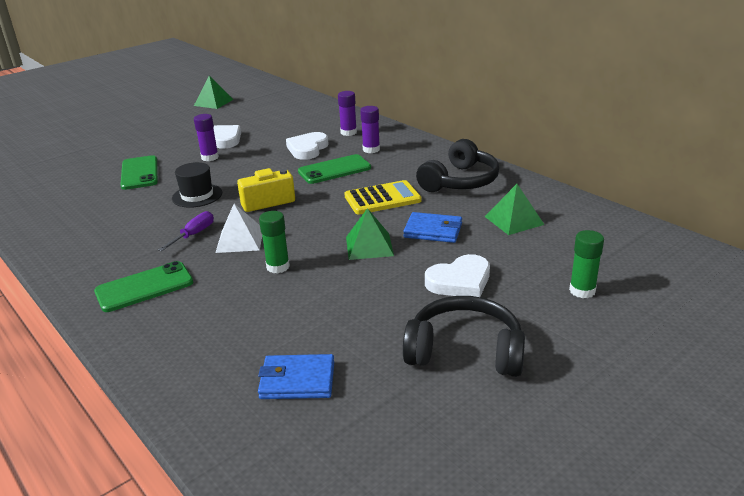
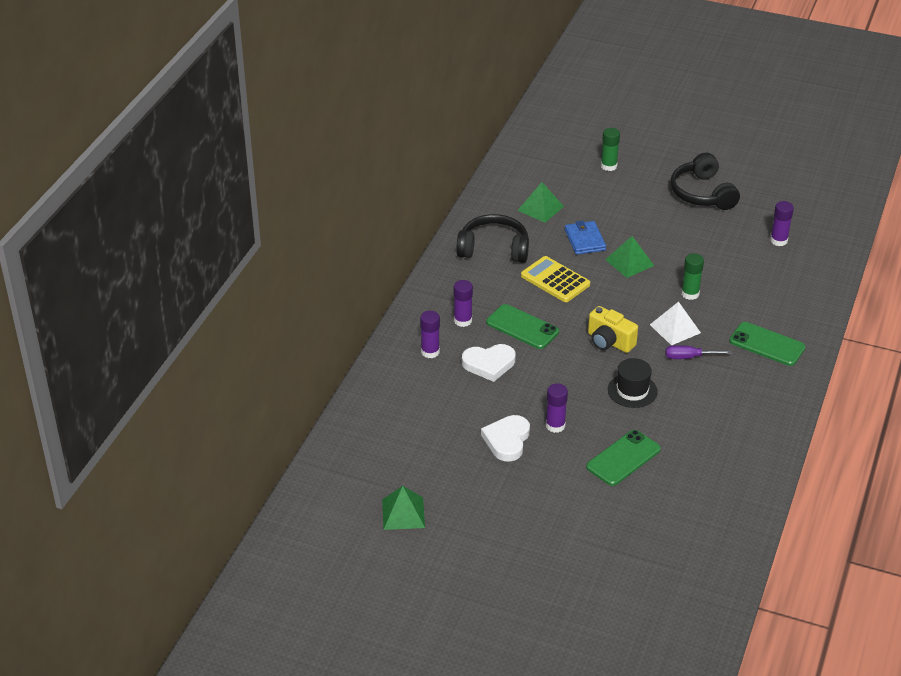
camera: 120 degrees left, 10 degrees up
blue wallet [258,354,334,399] -> purple glue stick [770,201,794,246]
white heart [425,254,490,297] -> none

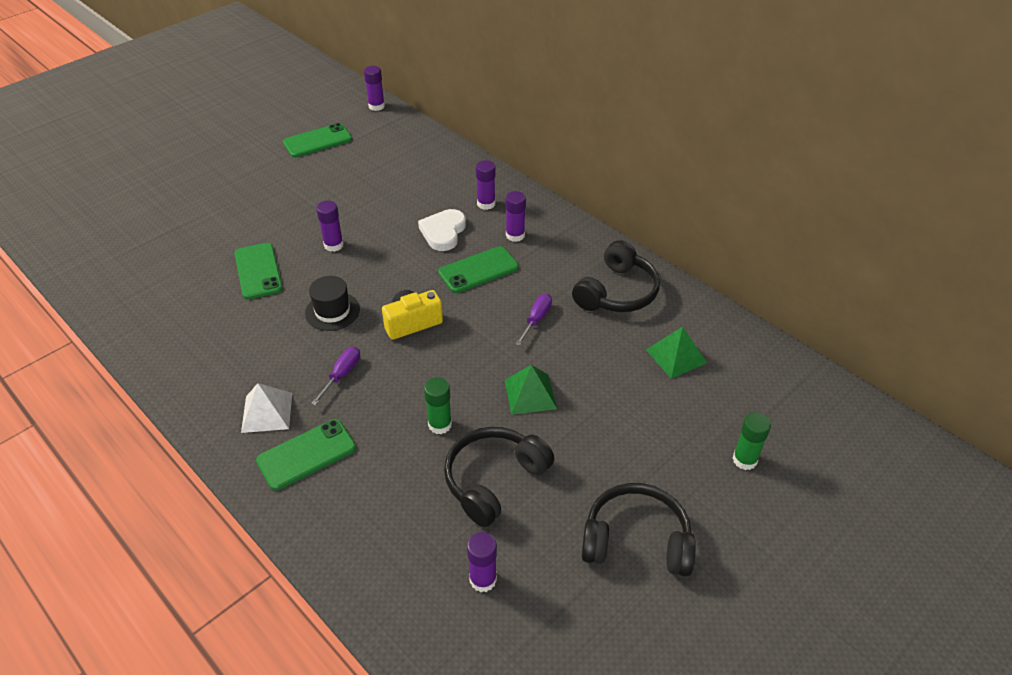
camera: 115 degrees right, 5 degrees up
green pyramid [382,486,425,530] -> green phone [283,123,352,157]
white heart [481,415,530,462] -> none
yellow calculator [521,256,590,302] -> purple screwdriver [515,294,552,346]
blue wallet [565,220,606,255] -> none
white pyramid [650,302,701,346] -> white pyramid moved to [241,383,292,433]
none -> purple glue stick [364,66,385,111]
none -> black headphones [444,427,554,527]

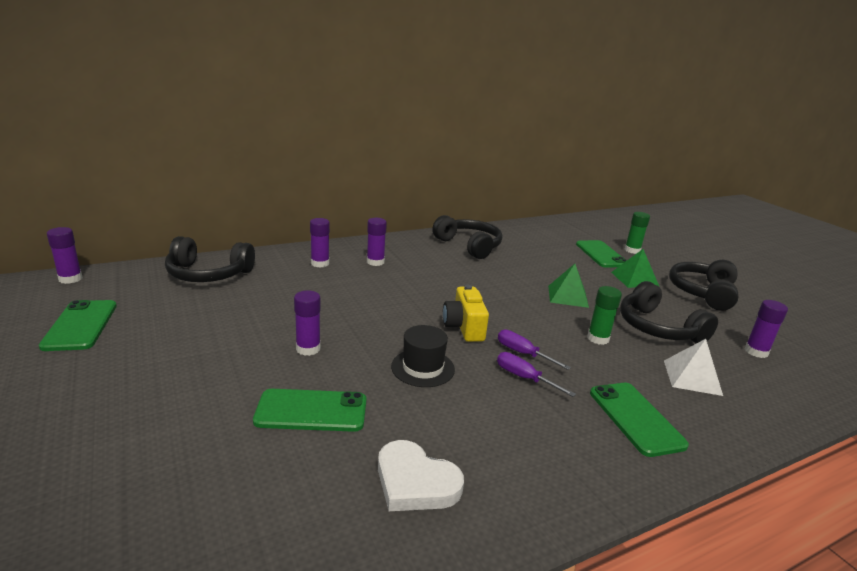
camera: 75 degrees left, 20 degrees down
white pyramid [241,383,292,433] -> white pyramid moved to [664,339,723,396]
white heart [418,209,466,251] -> white heart moved to [378,440,464,511]
green phone [438,246,519,293] -> green phone moved to [576,240,627,268]
purple screwdriver [515,294,552,346] -> purple screwdriver moved to [498,329,571,370]
green pyramid [646,327,707,379] -> green pyramid moved to [611,249,659,288]
none -> black headphones [165,236,255,282]

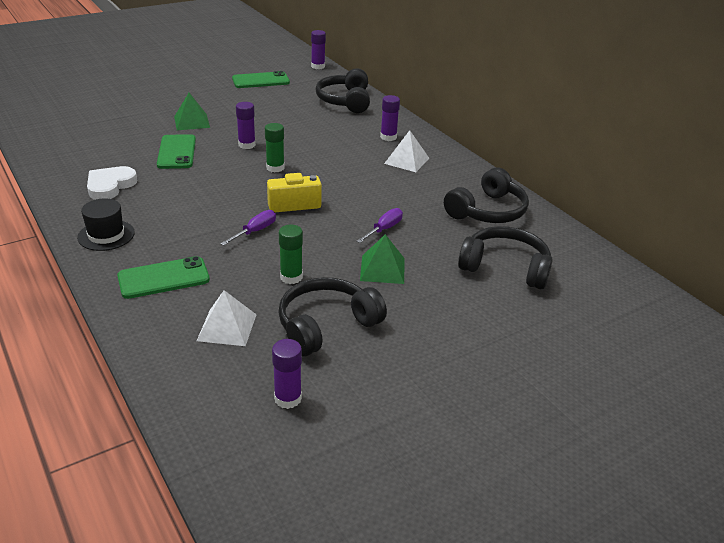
camera: 85 degrees right, 10 degrees up
purple glue stick [367,218,387,266] -> white pyramid [384,130,429,172]
black hat [391,325,455,387] -> black hat moved to [77,198,135,251]
purple screwdriver [497,352,576,397] -> purple screwdriver moved to [356,208,403,243]
green phone [576,240,627,268] -> none
green pyramid [611,249,659,288] -> green pyramid moved to [174,93,210,130]
green glue stick [625,212,650,254] -> green glue stick moved to [265,123,285,172]
black headphones [669,260,739,311] -> black headphones moved to [458,226,553,289]

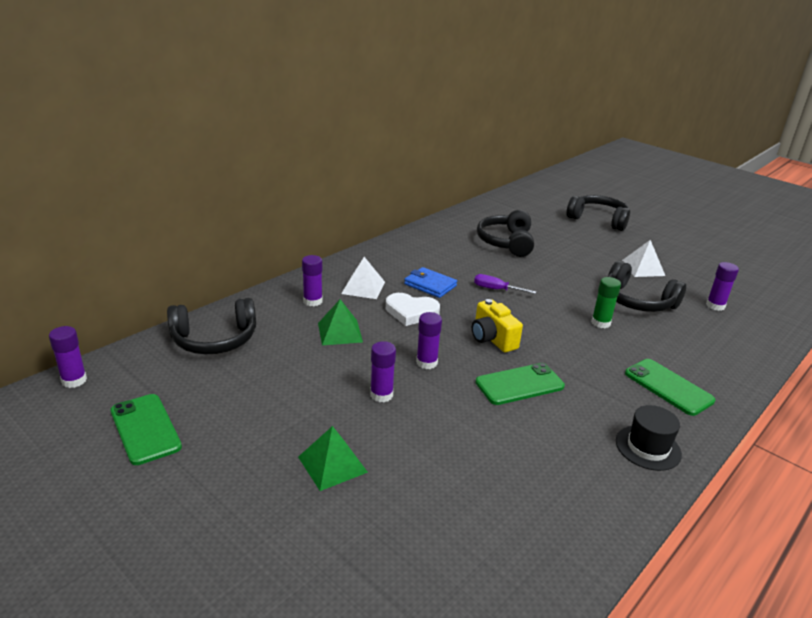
camera: 105 degrees left, 5 degrees down
white heart [87,166,137,200] -> white heart moved to [386,293,440,326]
green phone [157,134,196,169] -> green phone moved to [476,363,565,405]
white pyramid [197,290,257,346] -> white pyramid moved to [622,240,665,277]
purple screwdriver [221,210,276,245] -> none
green glue stick [265,123,285,172] -> purple glue stick [416,312,442,369]
green pyramid [360,234,405,284] -> green pyramid moved to [318,299,363,345]
black headphones [444,167,529,223] -> black headphones moved to [566,195,630,231]
none -> blue wallet [404,267,457,298]

